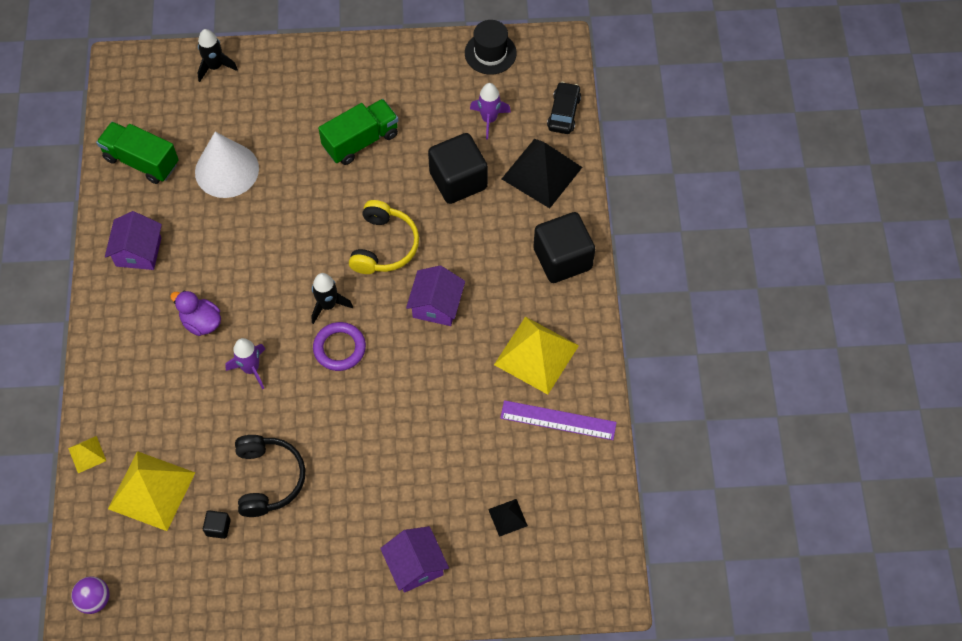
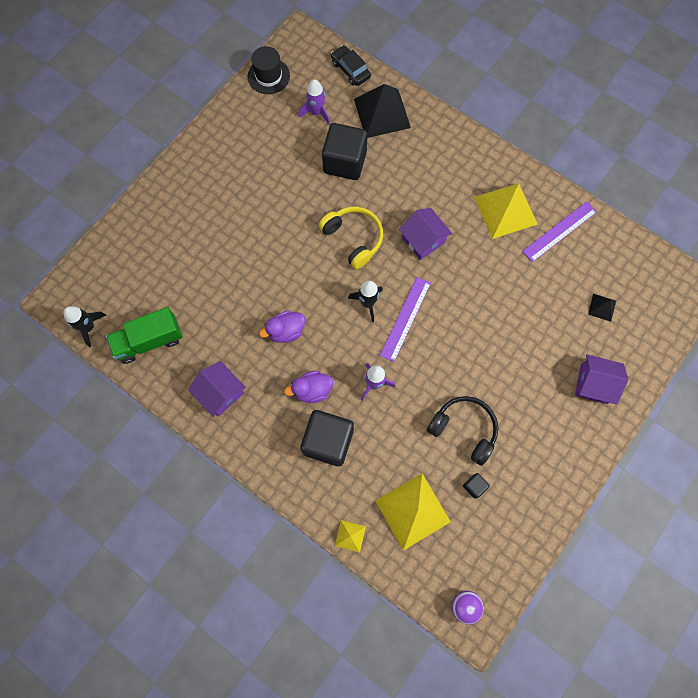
camera: 50 degrees left, 10 degrees up
white cone [195,132,259,198] -> none
black rocket [197,29,238,82] -> black rocket moved to [63,306,107,347]
purple ring [313,322,366,371] -> purple ruler [380,277,431,362]
green truck [318,99,398,165] -> none
black cube [533,212,595,283] -> black cube moved to [300,410,354,466]
none -> purple duck [259,311,305,343]

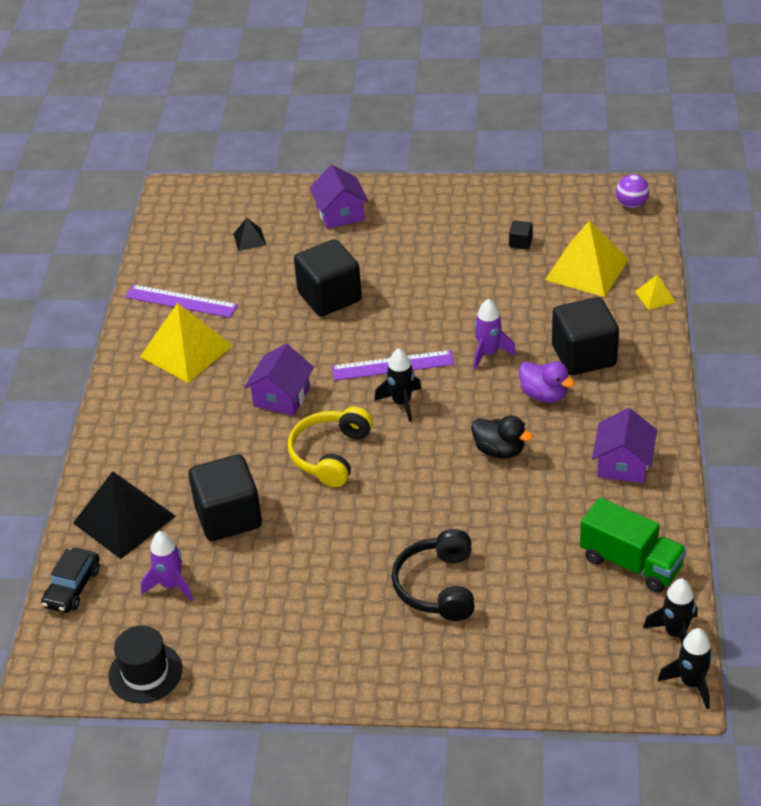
camera: 120 degrees left, 30 degrees down
purple duck [259,311,305,343] -> black duck [471,416,533,459]
black headphones [427,396,498,466] -> black headphones moved to [391,529,474,621]
none -> black cube [294,239,362,316]
none -> black rocket [658,628,713,709]

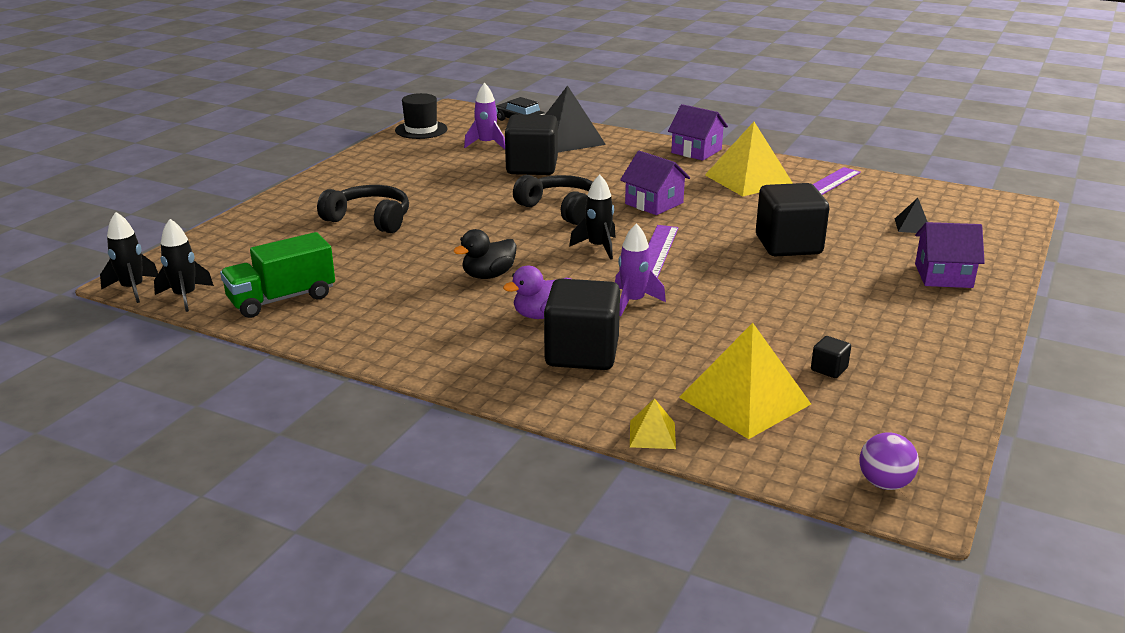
camera: 110 degrees right, 15 degrees down
yellow headphones [288,407,373,487] -> black headphones [513,175,593,225]
purple house [592,408,657,483] -> purple house moved to [668,104,728,161]

